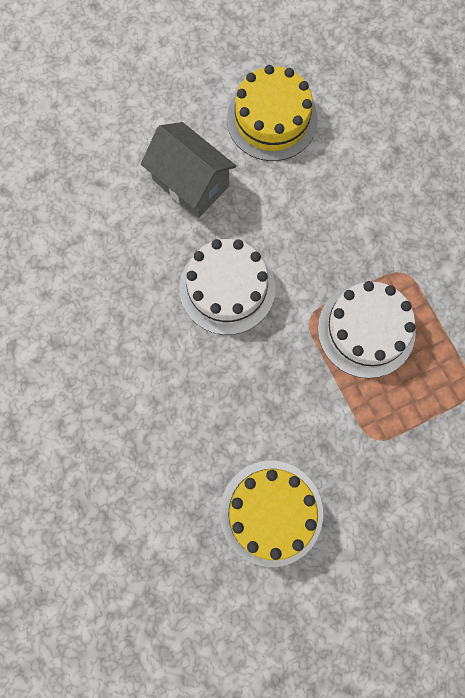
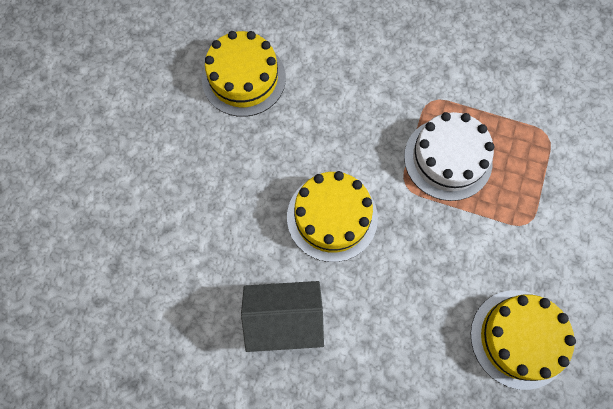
camera: 45 degrees left, 5 degrees down
grey house [141,122,236,218] -> grey house moved to [241,281,324,352]
white cake [179,239,275,335] -> yellow cake [287,171,378,262]

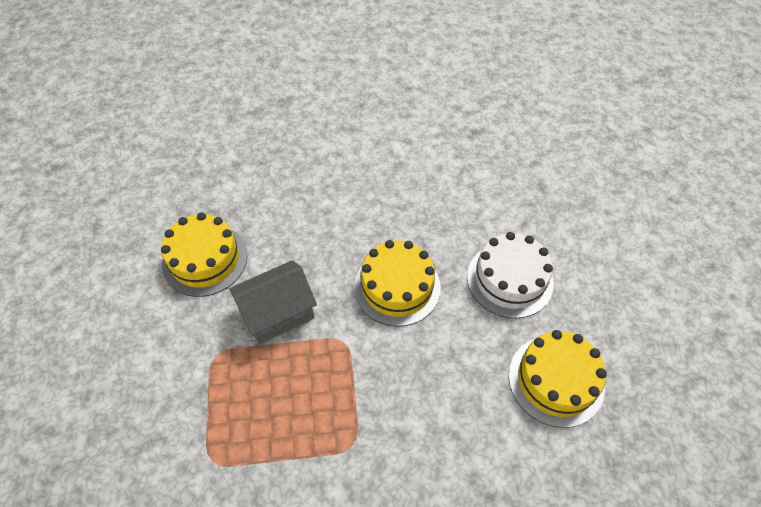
camera: 155 degrees right, 15 degrees down
grey house [241,281,324,352] -> grey house moved to [229,260,317,344]
white cake [404,112,495,201] -> white cake moved to [467,232,554,318]

